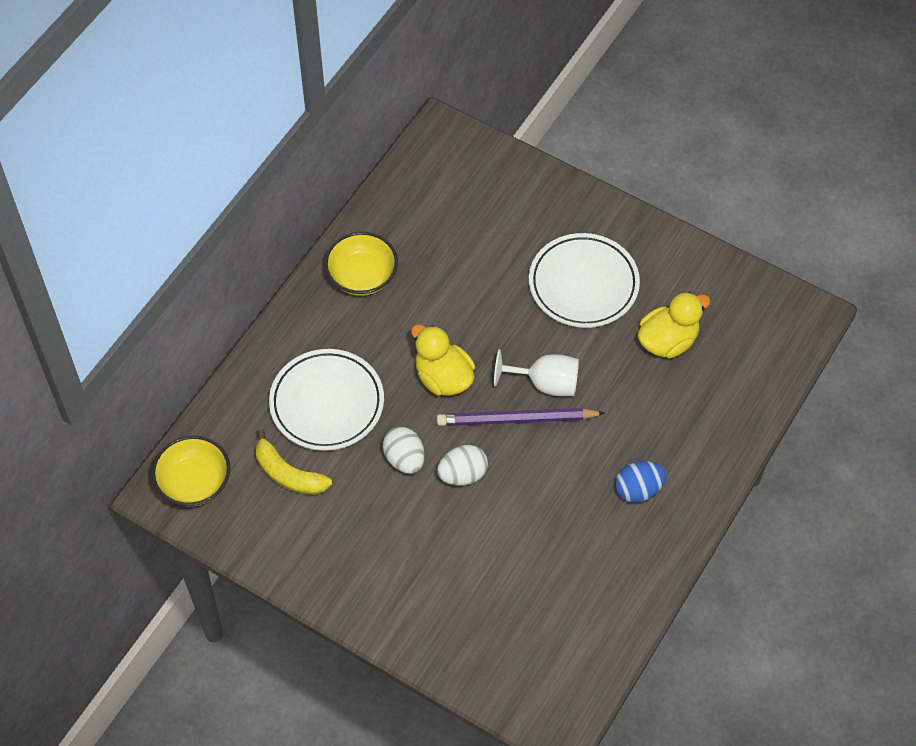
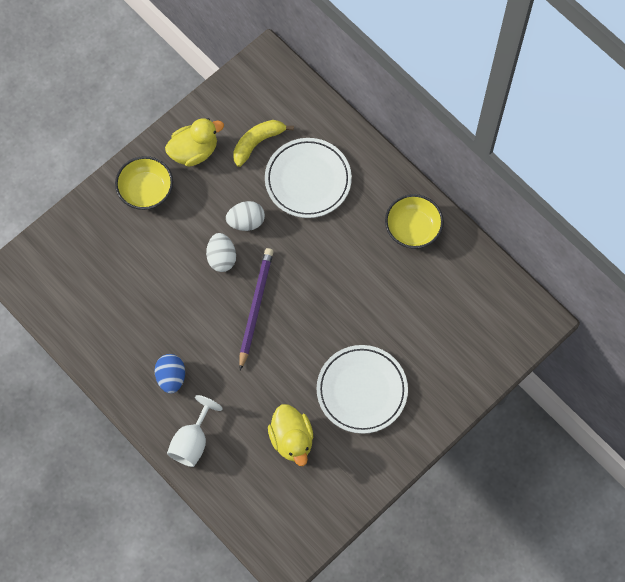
camera: 105 degrees right, 10 degrees up
yellow bowl [152,436,230,507] -> yellow bowl moved to [115,156,173,210]
yellow duck [411,324,475,396] -> yellow duck moved to [165,118,224,167]
white goblet [494,349,579,396] -> white goblet moved to [167,395,223,467]

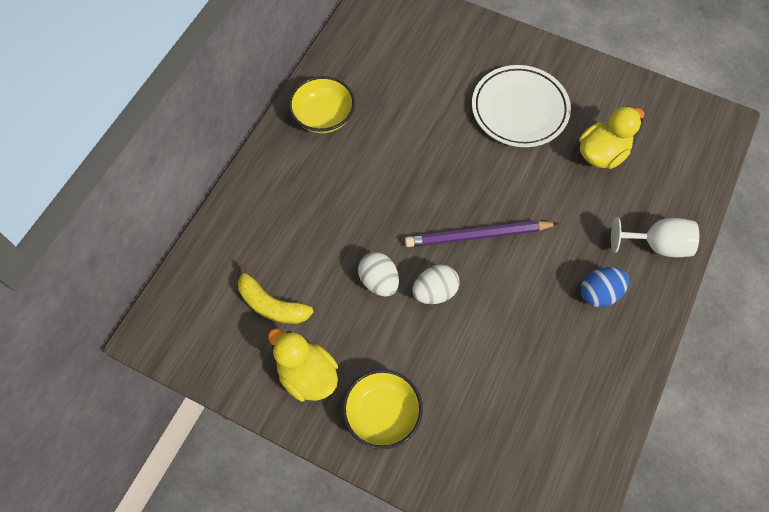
camera: 110 degrees left, 5 degrees down
white plate [265,138,352,218] -> none

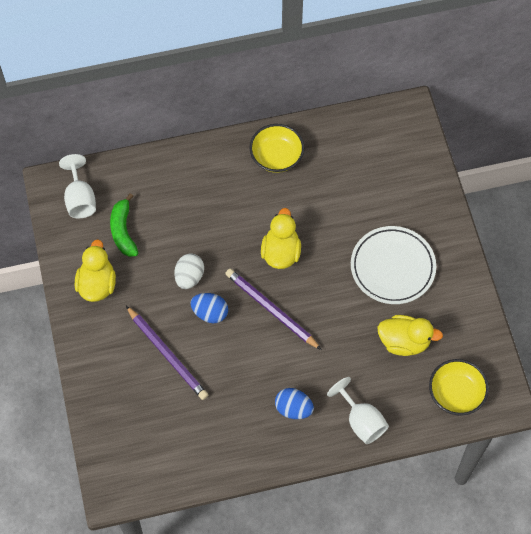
camera: 50 degrees right, 0 degrees up
yellow banana [238,264,313,324] -> green banana [110,193,138,257]
yellow bowl [342,369,423,449] -> yellow bowl moved to [429,359,489,415]
white egg [413,265,460,304] -> blue egg [190,293,228,323]
none -> white goblet [59,154,96,218]
none -> purple pencil [126,306,208,400]
none -> yellow duck [261,208,301,269]

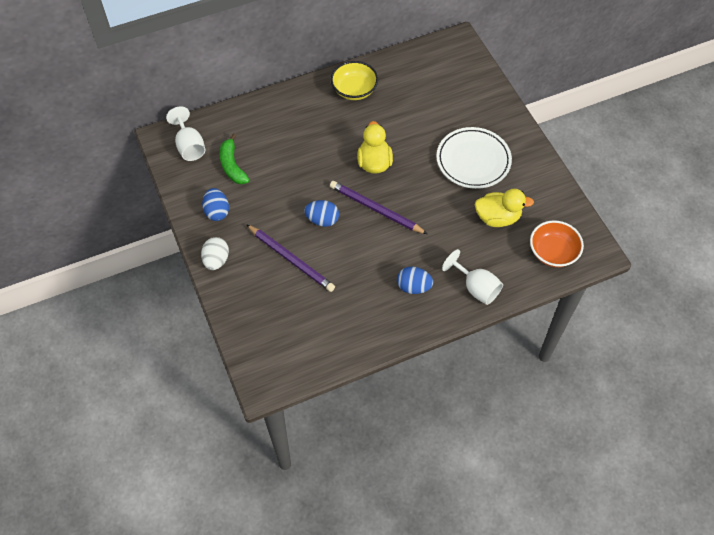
camera: 10 degrees left, 5 degrees down
yellow duck [75,239,116,302] -> blue egg [202,188,229,221]
white egg [174,253,204,289] -> white egg moved to [201,237,229,270]
yellow bowl [429,359,489,415] -> orange bowl [530,220,584,267]

